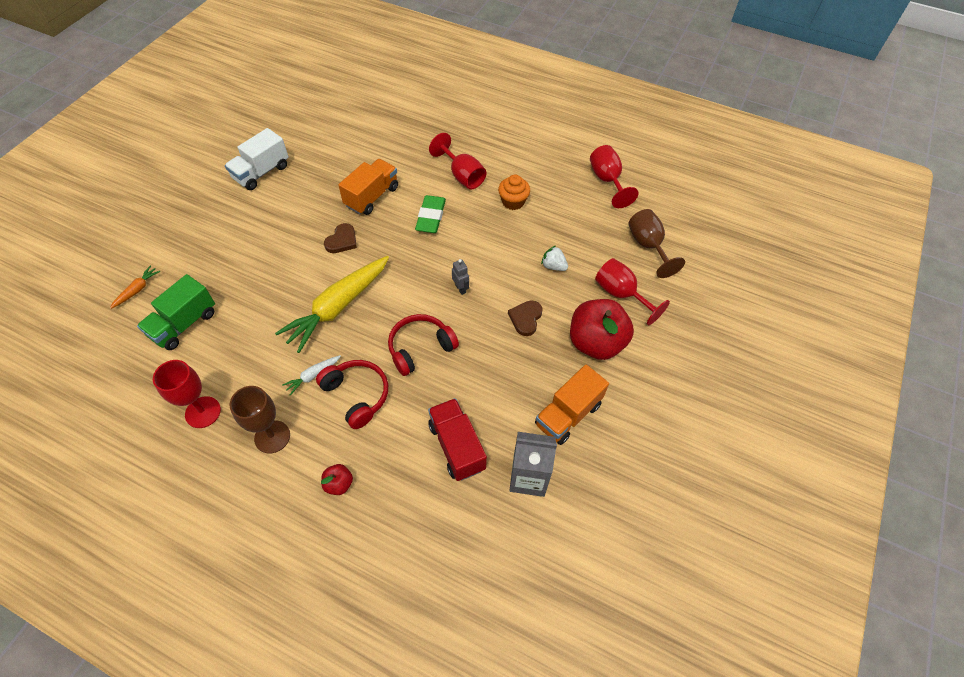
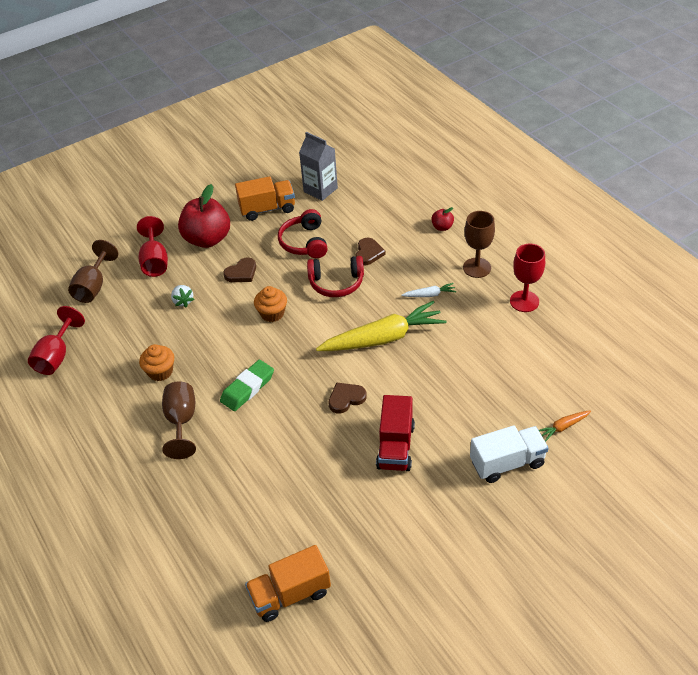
camera: 145 degrees left, 10 degrees down
green truck [137,274,215,350] -> none
white truck [225,128,289,190] -> white truck moved to [470,425,549,483]
red headphones [316,360,388,429] -> red headphones moved to [278,209,328,258]
orange truck [338,159,398,215] -> orange truck moved to [245,545,331,622]
red truck [428,398,487,481] -> red truck moved to [376,395,415,471]
red goblet [429,133,486,189] -> brown goblet [162,381,196,459]
grey robot [452,259,469,295] -> orange cupcake [254,286,287,322]
none -> brown heart [356,238,386,265]

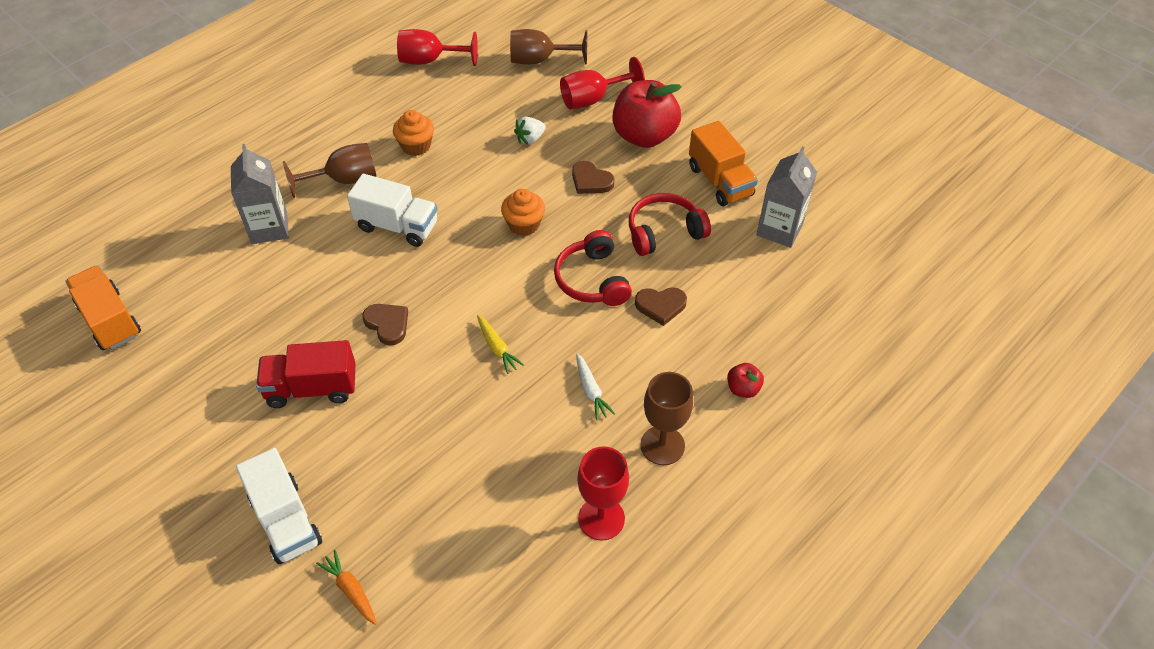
camera: 75 degrees right, 5 degrees up
green eraser [220,360,274,411] -> white truck [347,174,438,247]
yellow carrot [316,301,446,351] -> yellow carrot [477,315,524,374], size x0.43
none -> grey carton [231,144,289,244]

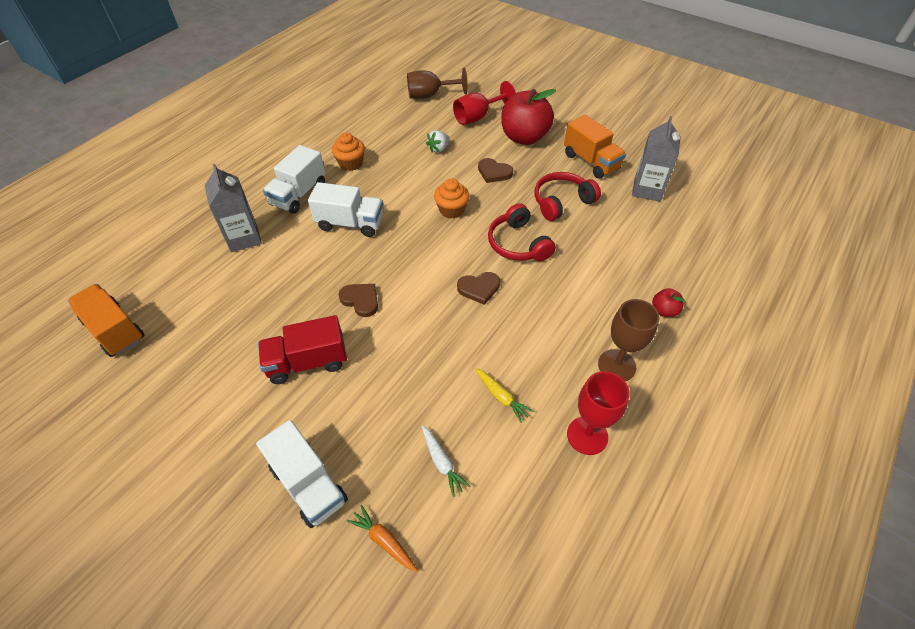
camera: 10 degrees left, 0 degrees up
brown goblet [283,143,376,198] -> white truck [263,145,325,214]
red goblet [397,29,478,66] -> none
yellow carrot [477,315,524,374] -> yellow carrot moved to [475,368,534,423]
white carrot [576,353,615,421] -> white carrot moved to [422,426,470,497]
brown heart [635,287,687,326] -> brown heart moved to [457,272,500,305]

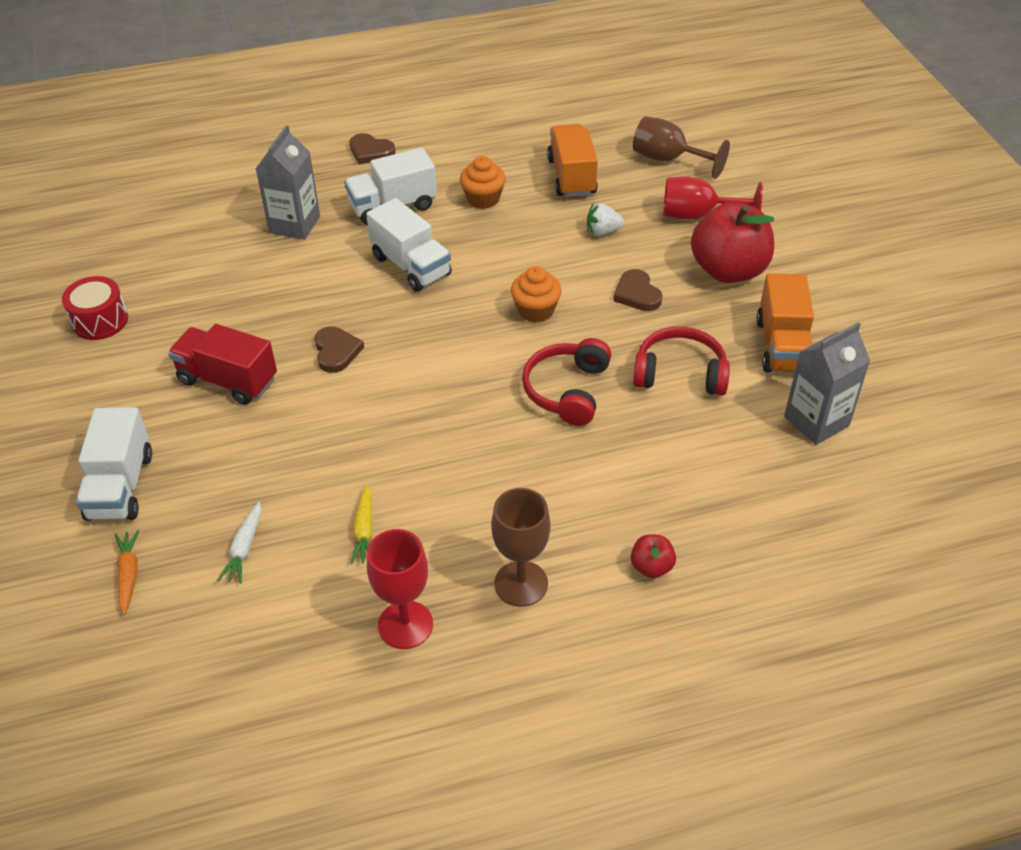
camera: 40 degrees right, 5 degrees down
orange truck [68,284,145,357] -> orange truck moved to [547,124,598,197]
brown heart [457,272,500,305] -> brown heart moved to [350,133,395,164]
none -> red drum [62,276,128,340]

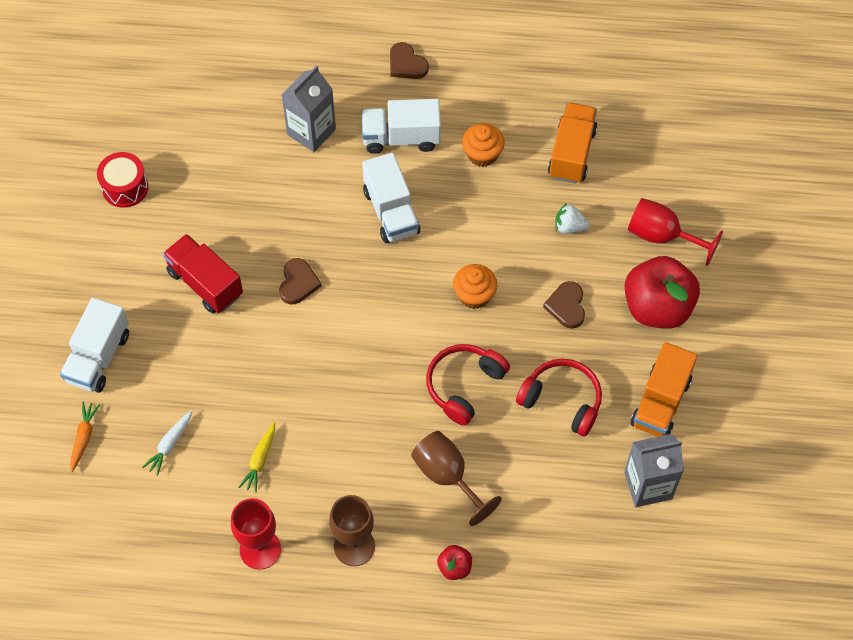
camera: 20 degrees right, 15 degrees up
brown goblet [633,116,730,179] -> brown goblet moved to [411,431,502,526]

